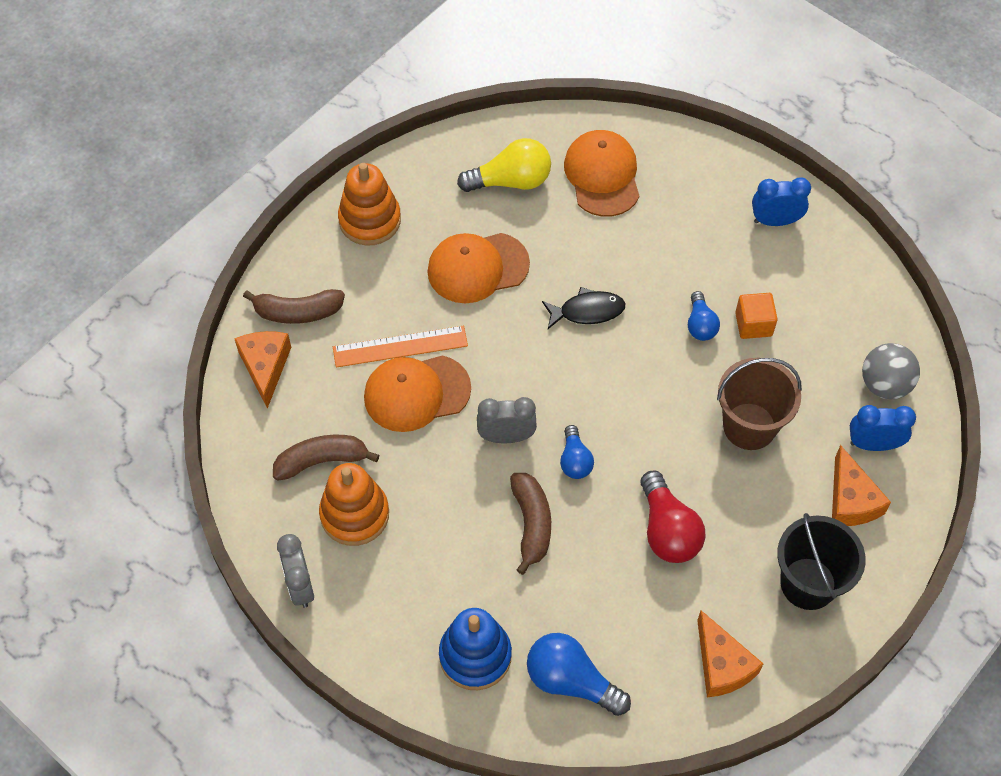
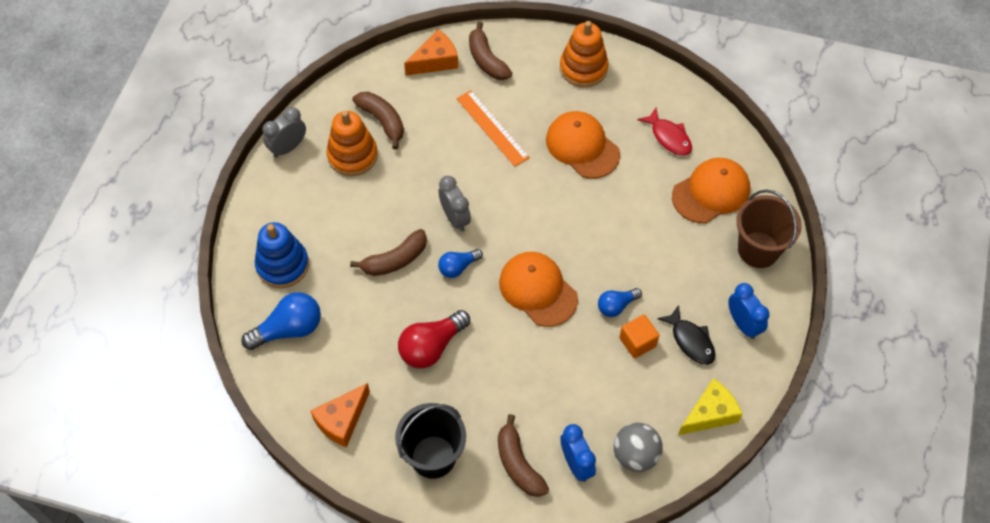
camera: 65 degrees right, 0 degrees up
orange cap [364,355,471,432] -> orange cap moved to [499,252,578,327]
yellow light bulb [457,138,551,192] -> red fish [637,108,692,155]
blue light bulb [527,633,631,716] -> blue light bulb turned 60 degrees clockwise [241,292,321,350]
black fish [542,287,626,329] -> black fish moved to [657,305,715,365]
brown bucket [717,358,802,450] -> brown bucket moved to [736,189,802,268]
orange cheese [832,445,891,526] -> brown banana [498,414,549,497]
none -> yellow cheese [678,378,742,435]

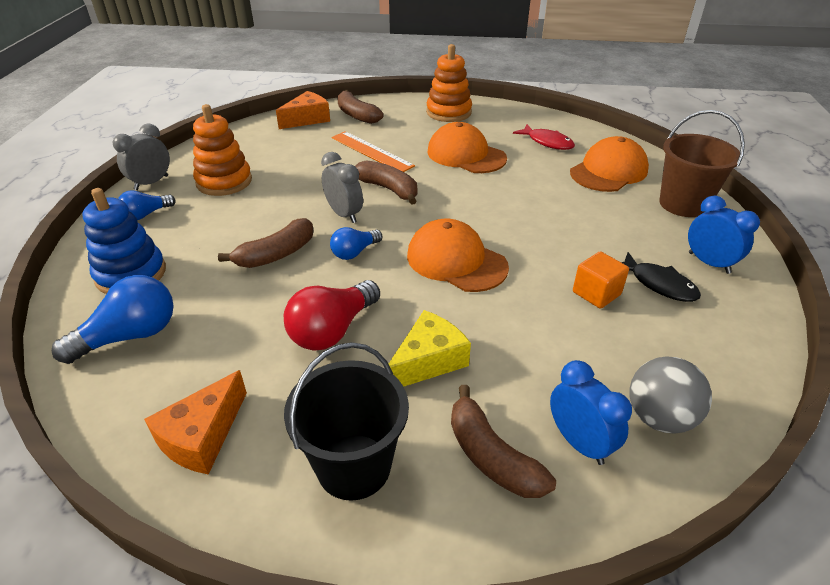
camera: 10 degrees left, 20 degrees down
brown banana [352,92,404,149] -> brown banana moved to [355,160,417,205]
blue light bulb [598,288,642,317] -> blue light bulb moved to [118,190,176,220]
yellow cheese [678,378,742,435] -> yellow cheese moved to [389,310,471,387]

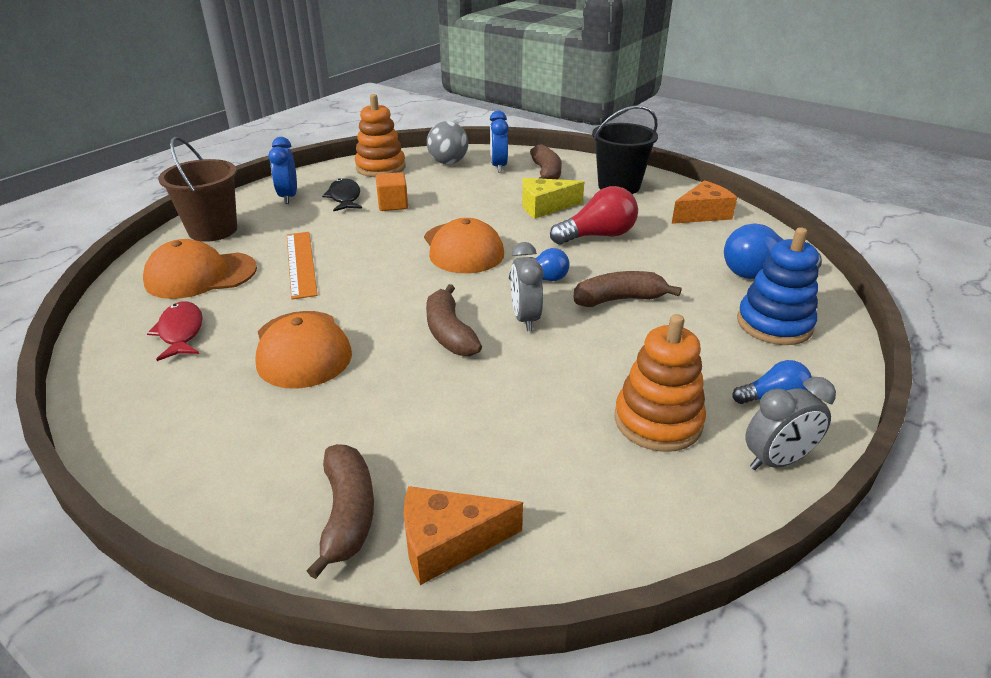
camera: 150 degrees left, 5 degrees down
orange ruler [331,131,415,172] -> orange ruler moved to [287,232,318,299]
orange stacking toy [426,44,472,122] -> orange stacking toy moved to [355,94,406,177]

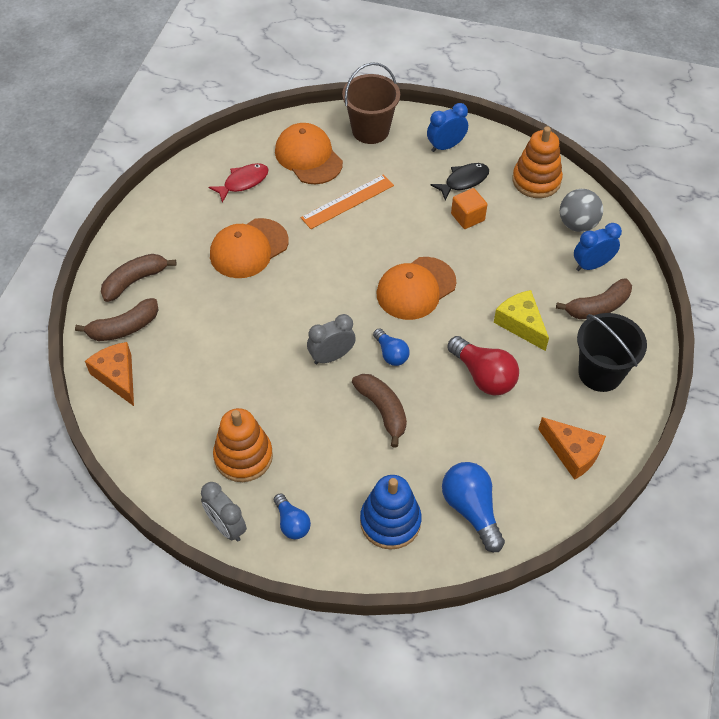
camera: 70 degrees right, 20 degrees up
brown banana [426,284,482,356] -> brown banana moved to [101,254,177,302]

